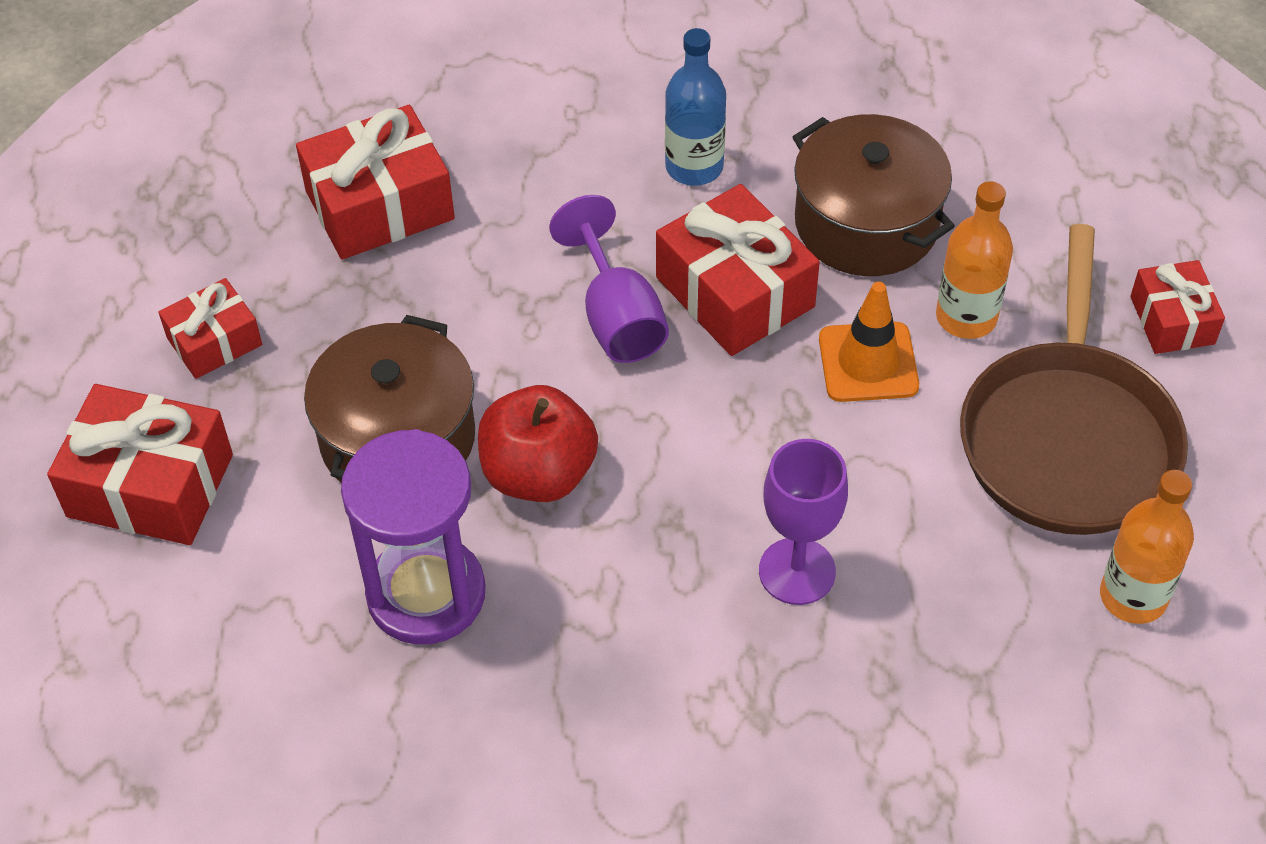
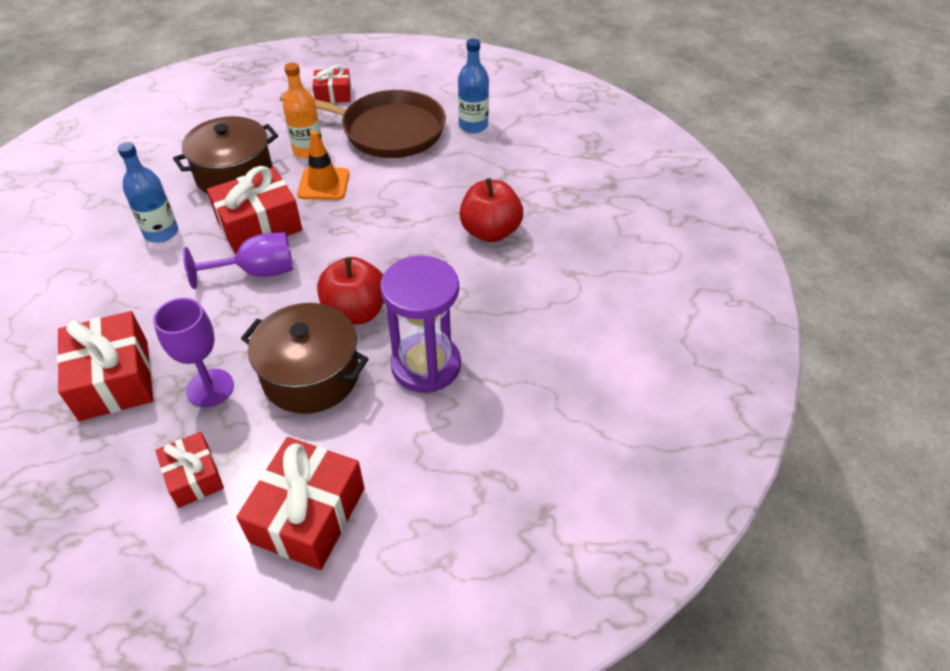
camera: 85 degrees left, 5 degrees down
purple goblet [759,439,848,605] -> purple goblet moved to [153,298,234,407]
orange bottle [1100,470,1194,624] -> blue bottle [458,39,489,133]
none -> red apple [459,178,523,242]

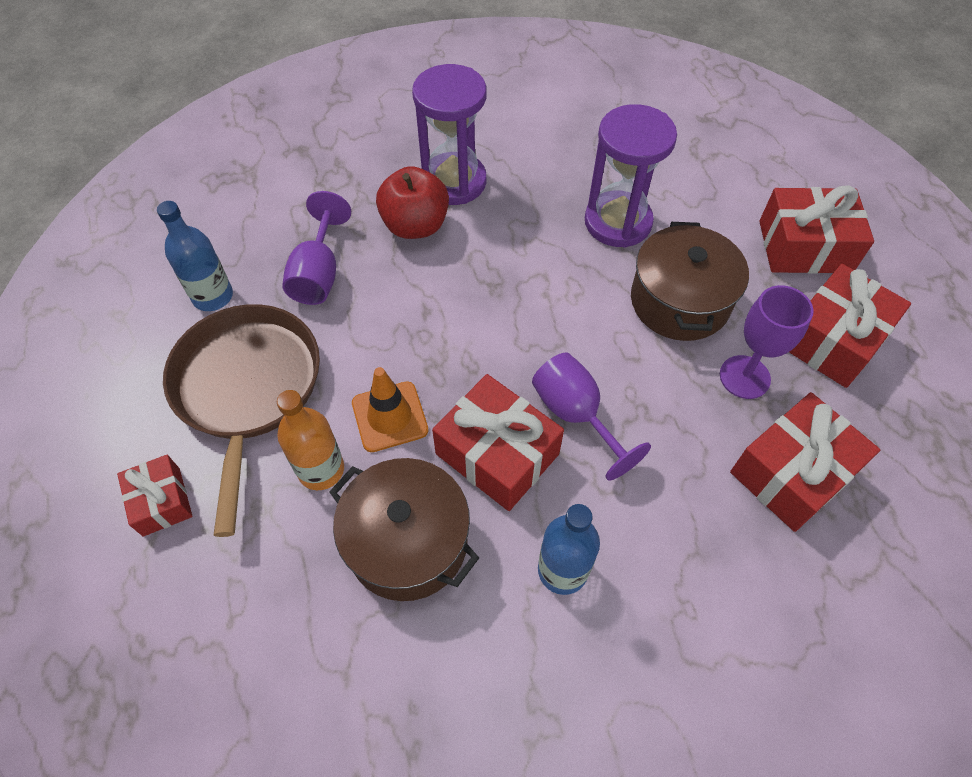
camera: 110 degrees left, 10 degrees up
red gift [156,432,224,508] -> red gift [789,264,911,388], size x1.69
red apple [317,257,384,325] -> none
none -> purple goblet [282,191,351,305]
none -> purple hourglass [412,64,486,205]

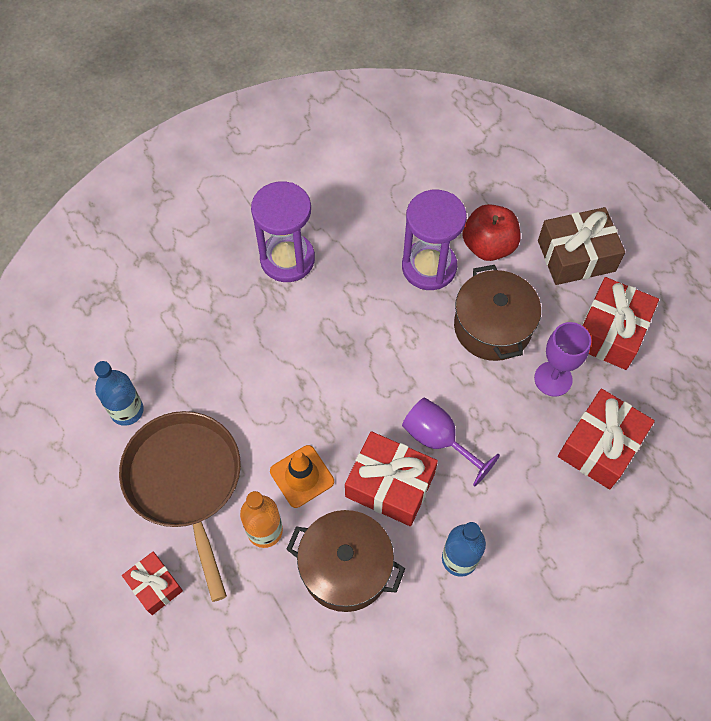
camera: 15 degrees left, 5 degrees up
purple goblet [282,191,351,305] -> none
red apple [376,166,449,239] -> red apple moved to [462,204,520,261]
red gift [759,185,874,274] -> brown gift [538,207,625,285]

